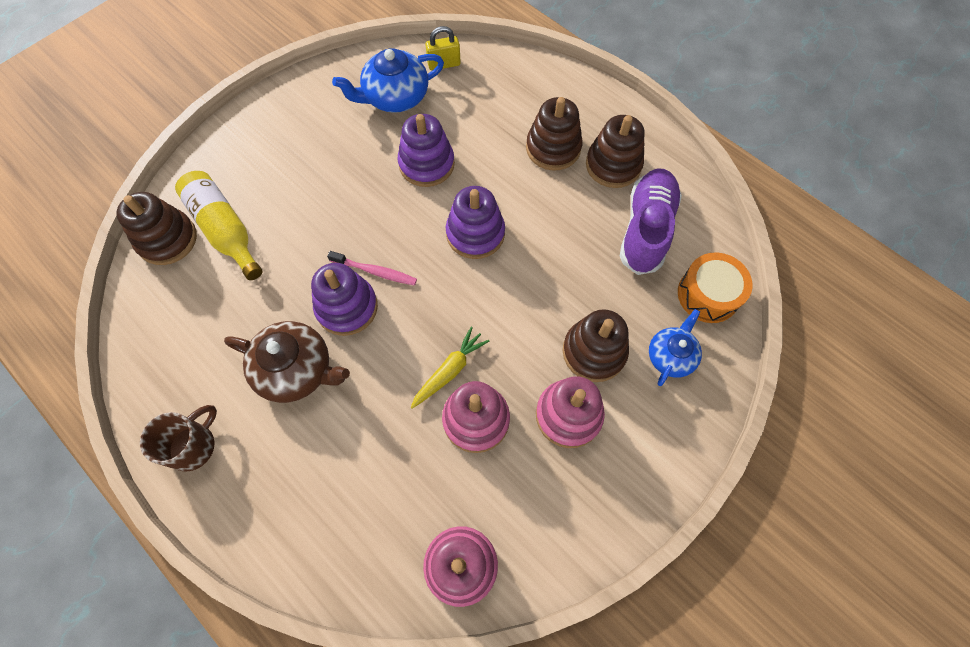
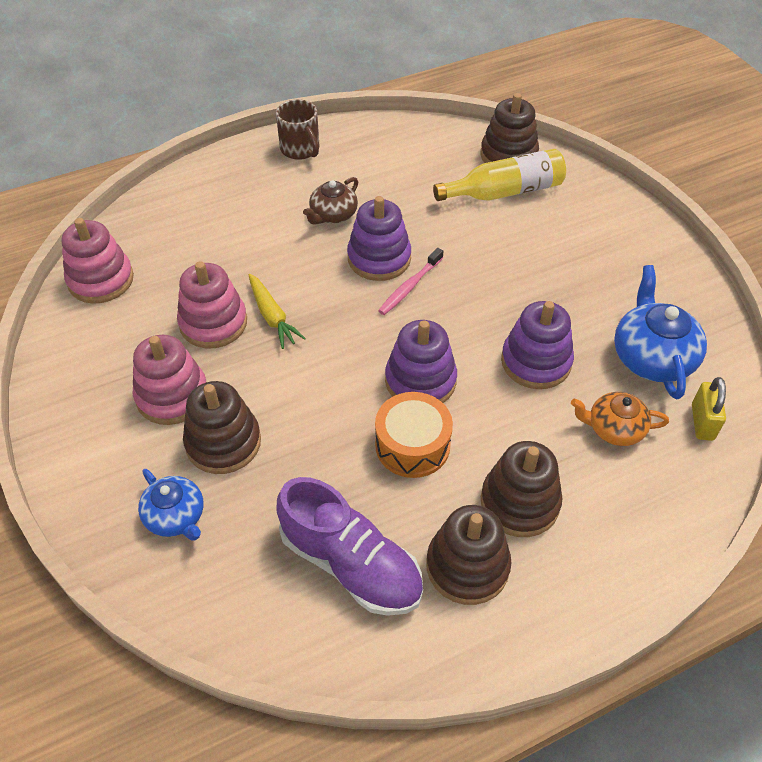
camera: 110 degrees right, 15 degrees down
brown teapot [224,321,350,403] -> brown teapot [303,177,358,225], size x0.63
orange drum [678,253,752,323] -> orange drum moved to [375,392,453,478]
none -> orange teapot [571,392,669,446]

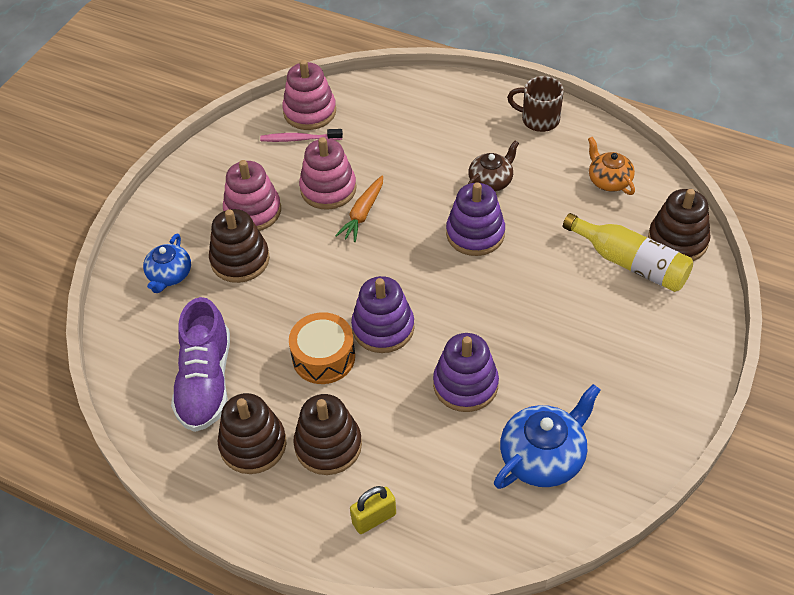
camera: 55 degrees right, 0 degrees up
yellow carrot [248,274,306,349] -> orange carrot [335,175,383,242]
brown mug [276,99,319,160] -> brown mug turned 90 degrees clockwise [507,76,564,132]
brown teapot [303,177,358,225] -> brown teapot turned 135 degrees clockwise [468,140,519,192]
pink toothbrush [378,248,444,315] -> pink toothbrush moved to [260,129,343,142]
orange teapot [571,392,669,446] -> orange teapot moved to [588,137,635,195]
yellow padlock [692,377,726,441] -> yellow padlock moved to [350,486,396,534]

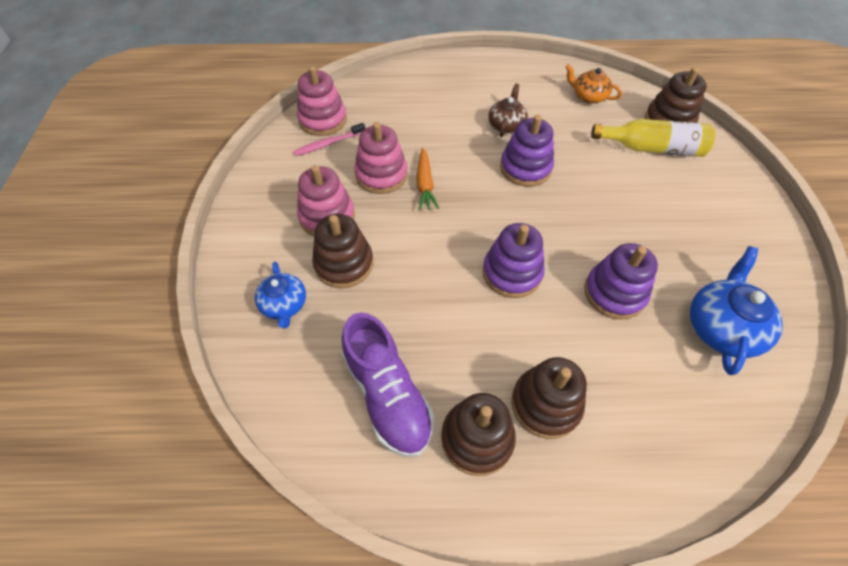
camera: 30 degrees left, 5 degrees up
orange drum [289,312,355,384] -> none
yellow padlock [350,486,396,534] -> none
brown mug [507,76,564,132] -> none

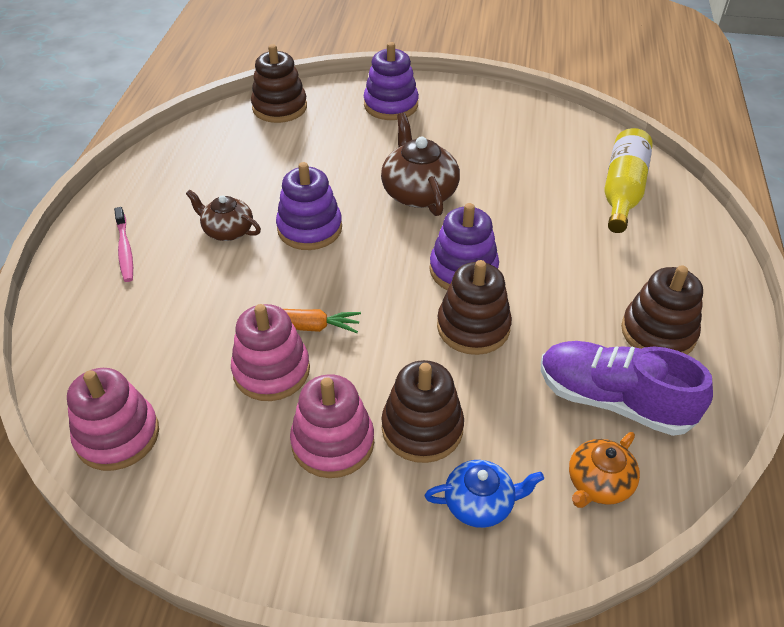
camera: 80 degrees left, 10 degrees down
pink toothbrush [293,123,366,156] -> pink toothbrush moved to [114,207,133,282]
purple shoe [342,312,434,457] -> purple shoe turned 135 degrees counterclockwise [541,341,713,436]
brown stacking toy [511,357,587,439] -> brown stacking toy moved to [437,260,512,355]
orange teapot [565,64,622,104] -> orange teapot moved to [569,432,640,508]
purple stacking toy [584,243,658,320] -> purple stacking toy moved to [364,42,419,120]
yellow bottle [591,119,715,157] -> yellow bottle moved to [604,128,653,233]
blue teapot [690,246,783,375] -> none
none -> brown teapot [381,113,460,216]

